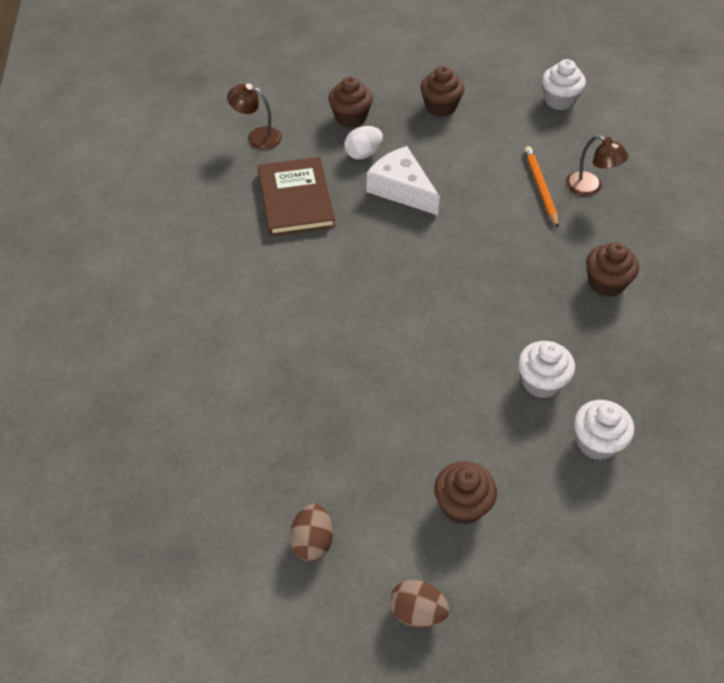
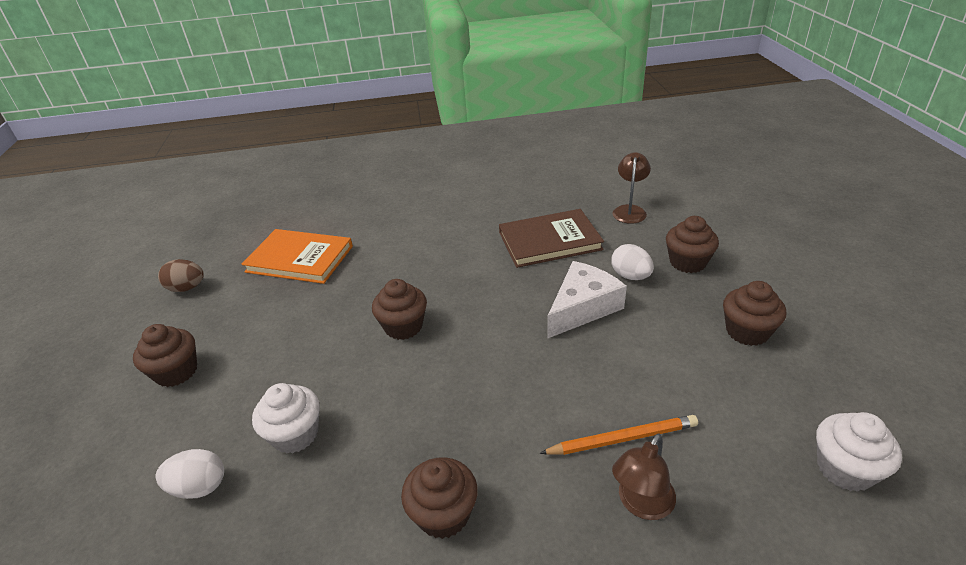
camera: 90 degrees right, 15 degrees down
brown egg [390,580,449,628] -> none
white cupcake [574,400,634,460] -> white egg [155,449,224,499]
none -> orange book [242,229,353,284]
none -> brown cupcake [372,279,427,340]

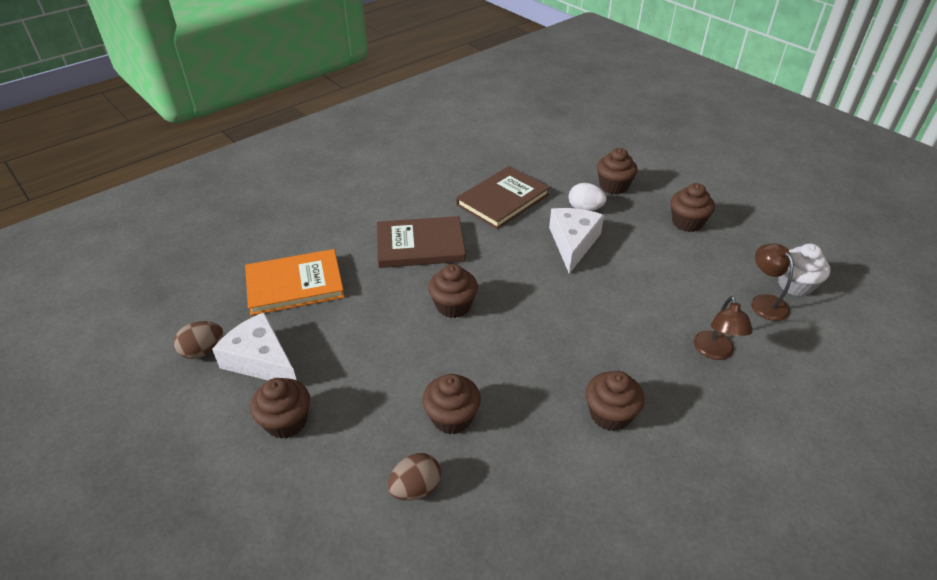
camera: 35 degrees left, 5 degrees up
white egg [155,449,224,499] -> brown egg [388,453,441,501]
white cupcake [252,383,320,453] -> brown cupcake [422,374,481,434]
orange pencil [539,415,698,455] -> none
brown lamp [613,152,651,224] -> brown lamp moved to [751,243,793,321]
none -> white cheese [212,312,296,381]
none -> brown book [377,216,466,268]

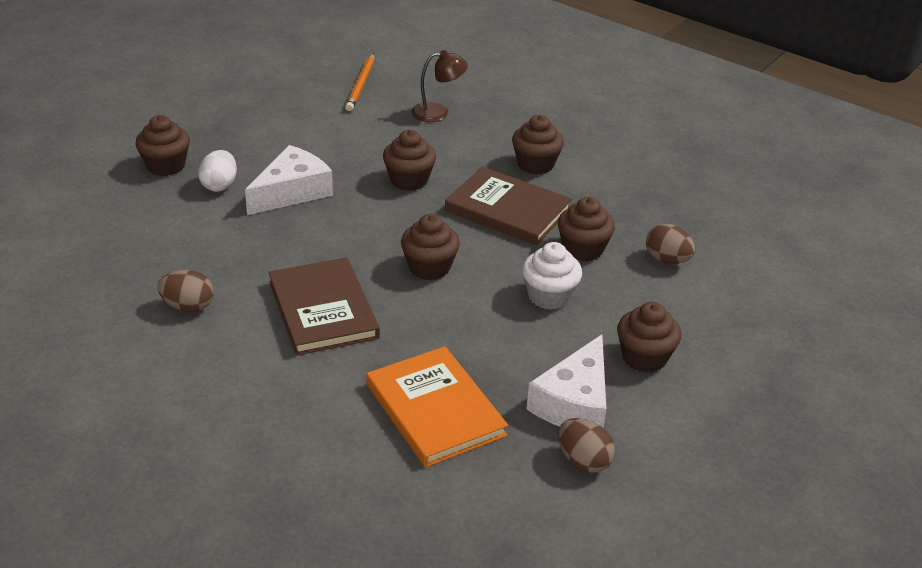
camera: 105 degrees left, 5 degrees down
brown book [456,166,550,229] -> brown book moved to [445,167,572,245]
white cheese [549,208,604,274] -> white cheese turned 135 degrees clockwise [245,145,333,215]
brown cupcake [671,183,715,232] -> brown cupcake moved to [383,130,436,191]
brown lamp [751,243,793,321] -> orange pencil [345,53,375,111]
white cupcake [778,244,830,296] -> white cupcake moved to [522,242,582,310]
none -> brown egg [157,270,214,312]

